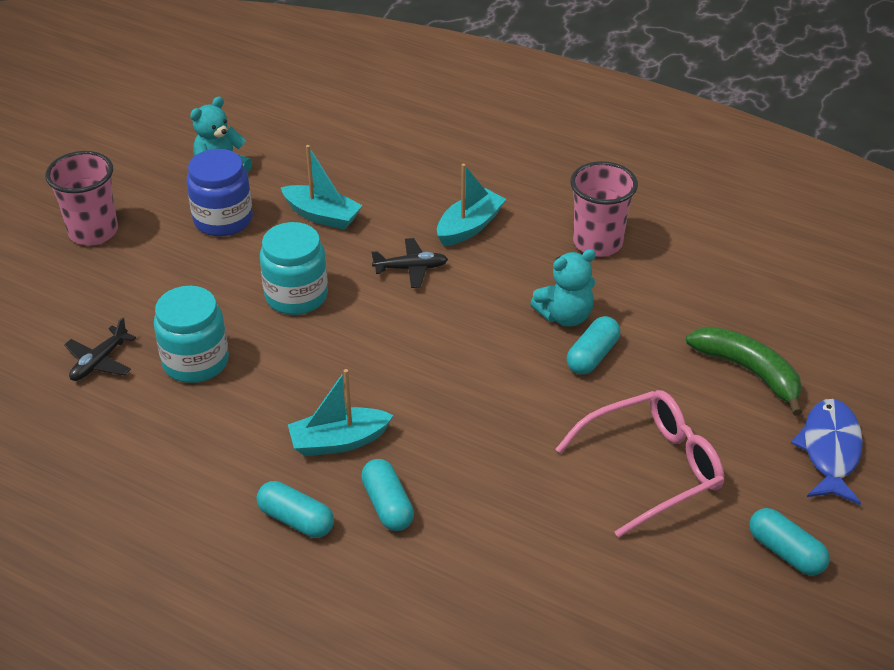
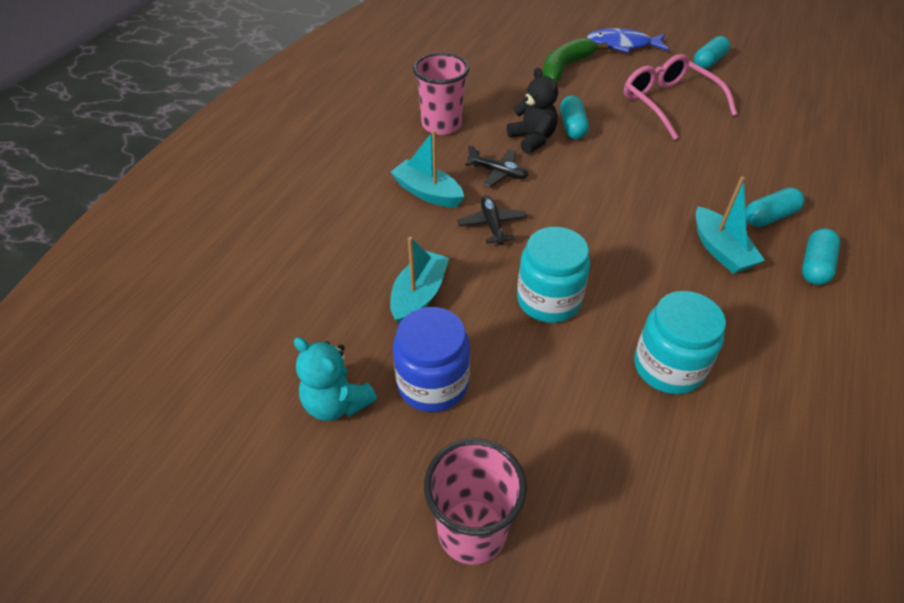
camera: 95 degrees left, 5 degrees up
black plane [64,317,136,381] -> black plane moved to [465,145,528,187]
turquoise teddy bear [530,249,596,327] -> black teddy bear [507,68,558,154]
turquoise capsule [567,316,620,375] -> turquoise capsule turned 60 degrees clockwise [560,95,589,139]

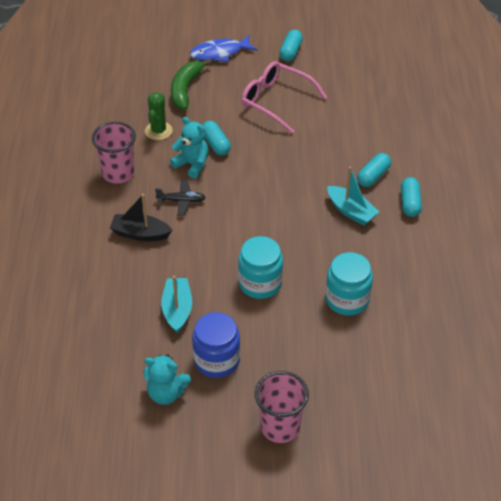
camera: 25 degrees left, 0 degrees up
turquoise boat [391,130,464,207] -> black boat [110,194,172,241]
black plane [457,195,527,245] -> none
black teddy bear [507,68,558,154] -> turquoise teddy bear [170,117,209,179]
none -> green cactus [145,92,173,140]

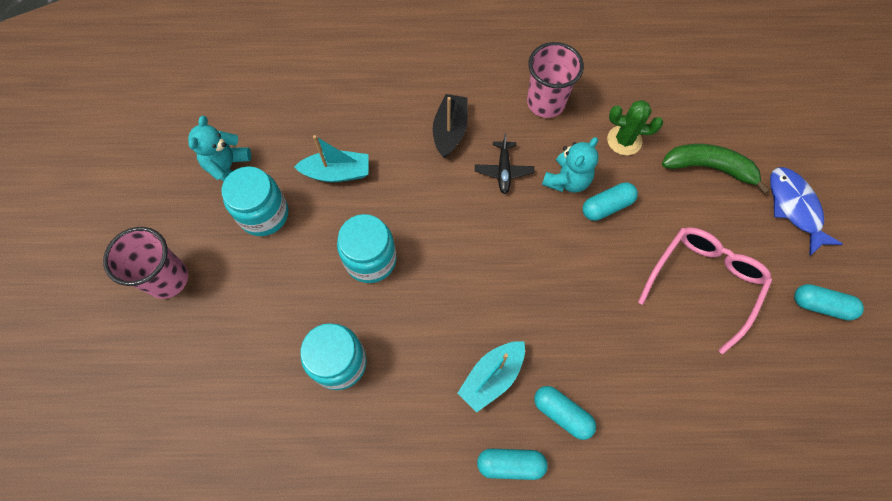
camera: 90 degrees right, 20 degrees up
blue jar [192,312,240,378] -> turquoise jar [222,166,288,236]

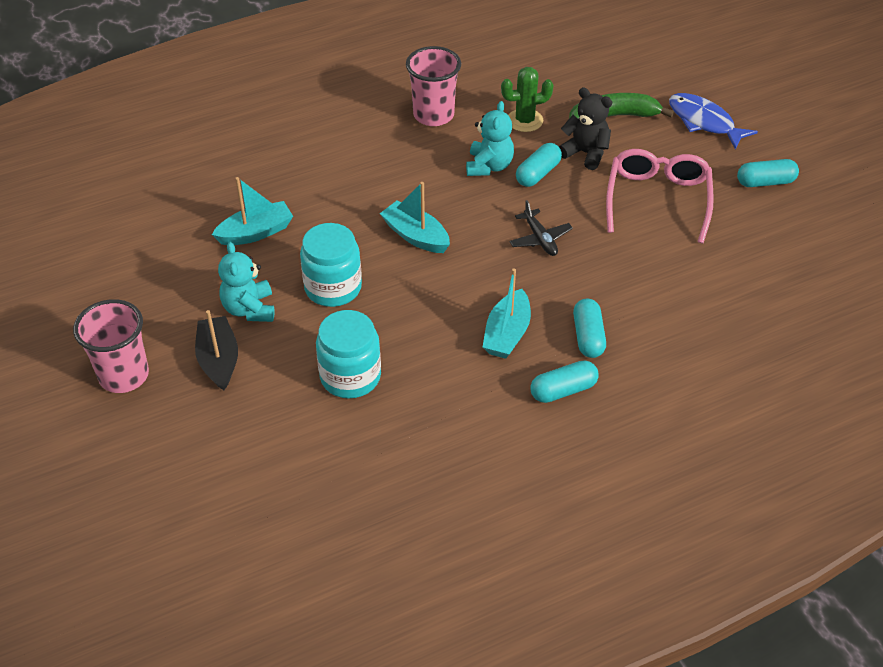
camera: 25 degrees left, 20 degrees down
turquoise teddy bear [188,116,251,181] -> turquoise teddy bear moved to [218,242,275,322]
turquoise jar [222,166,288,236] -> none
black boat [433,94,468,158] -> black boat moved to [195,310,238,390]
black plane [475,133,534,194] -> black plane moved to [509,200,573,256]
turquoise capsule [534,386,596,440] -> turquoise capsule turned 75 degrees clockwise [573,298,606,358]
none -> turquoise boat [380,182,450,253]
none -> black teddy bear [559,88,612,170]

